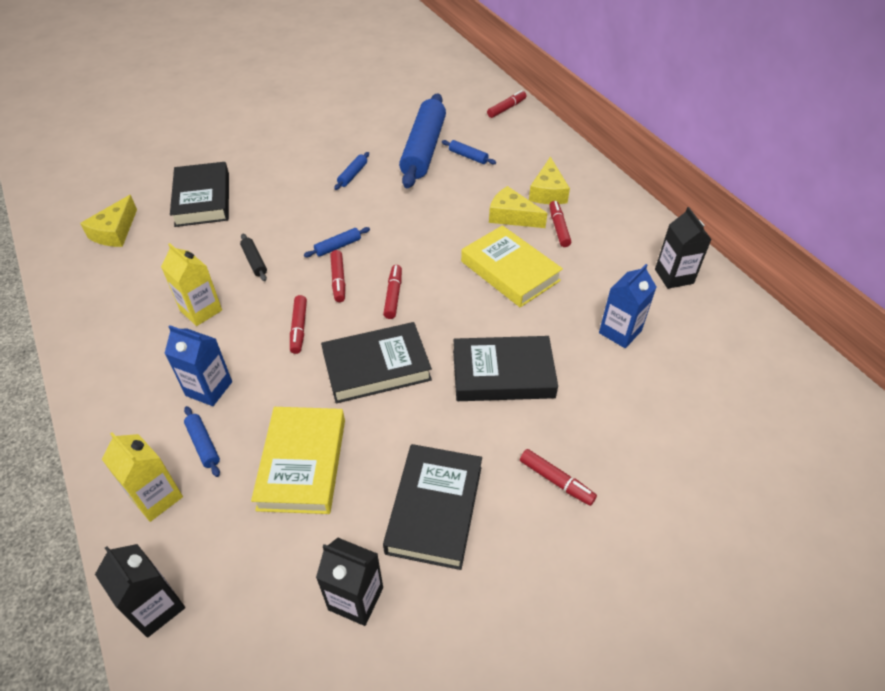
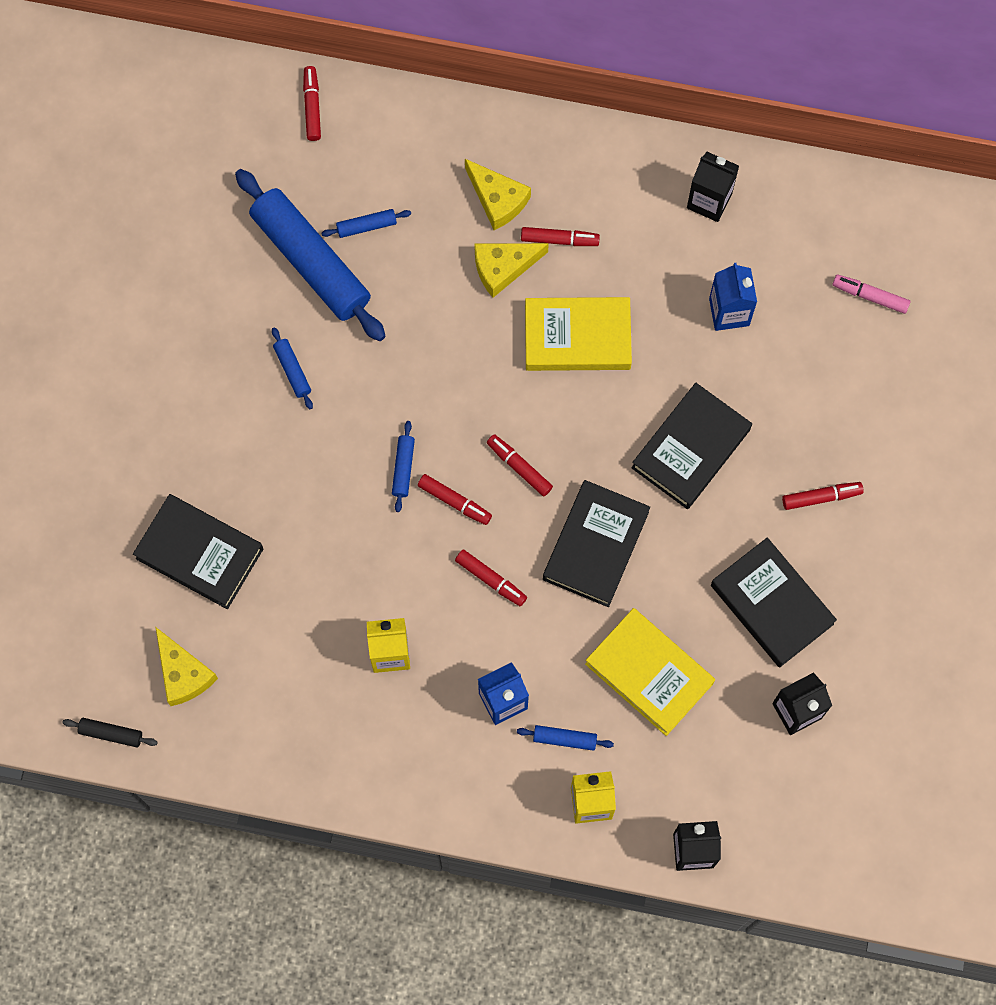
camera: 50 degrees left, 25 degrees up
black rolling pin [240,234,267,281] -> black rolling pin moved to [62,718,158,747]
red marker [549,201,571,247] -> red marker turned 150 degrees clockwise [521,227,600,246]
none -> pink marker [832,274,910,314]

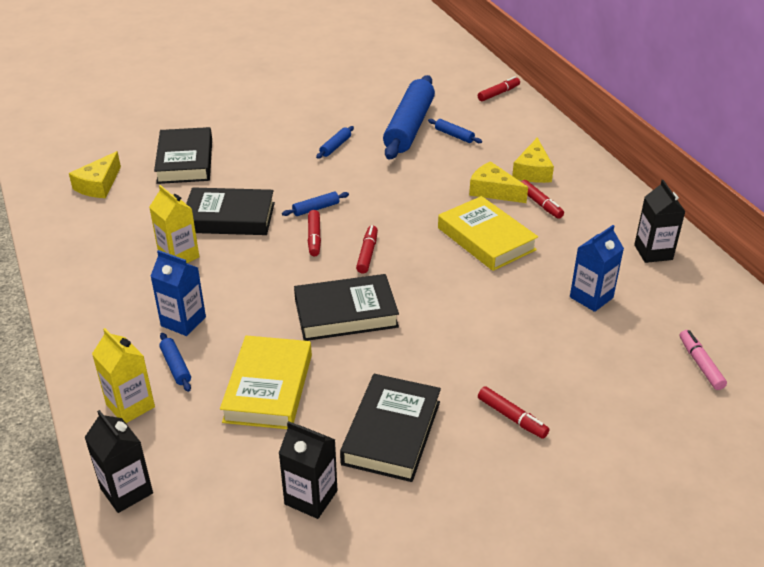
camera: 55 degrees right, 35 degrees down
black rolling pin [62,718,158,747] -> none
red marker [455,549,527,607] -> none
black book [631,383,752,509] -> black book moved to [186,187,275,235]

